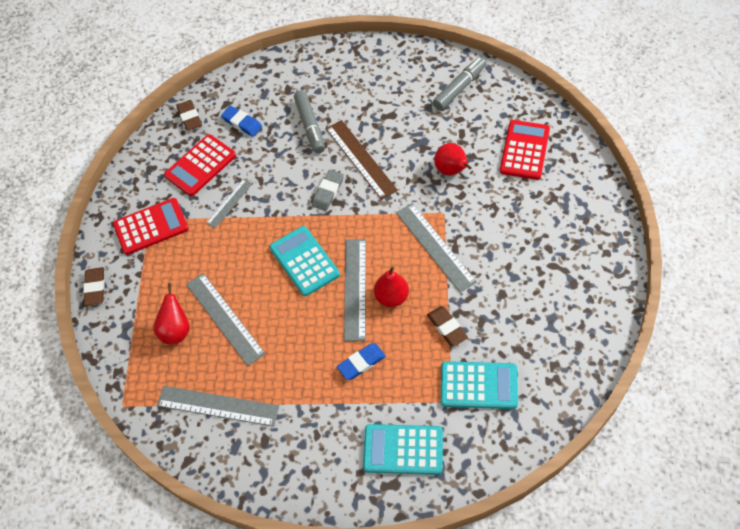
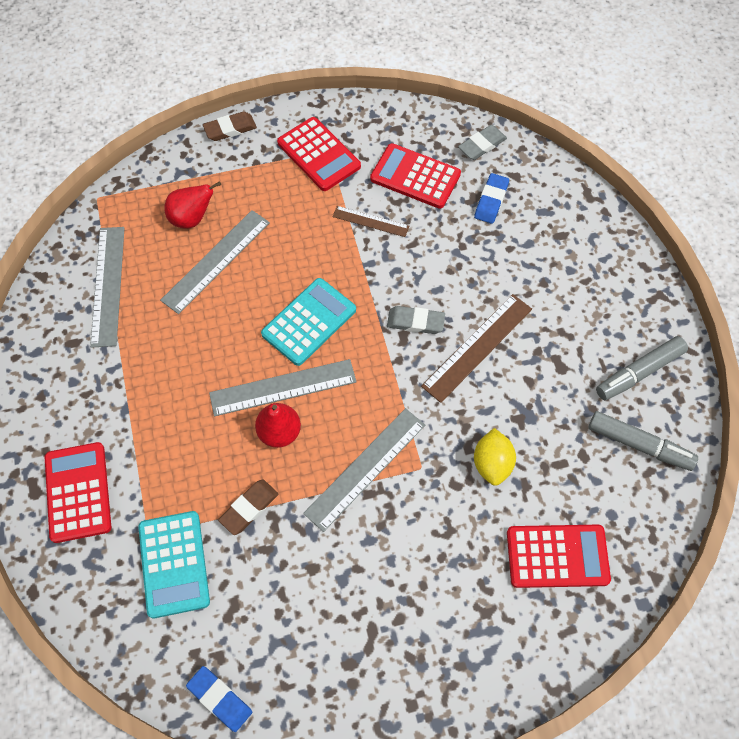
camera: 70 degrees right, 5 degrees up
brown eraser [176,100,202,131] -> grey eraser [458,125,507,160]
grey ruler [206,179,253,228] -> brown ruler [332,206,409,237]
grey marker [294,90,325,153] -> grey marker moved to [596,336,688,400]
blue eraser [337,343,386,380] -> blue eraser moved to [186,666,252,732]
turquoise calculator [363,424,443,475] -> red calculator [45,442,111,543]
red pear [434,143,472,176] -> yellow lemon [474,428,516,486]

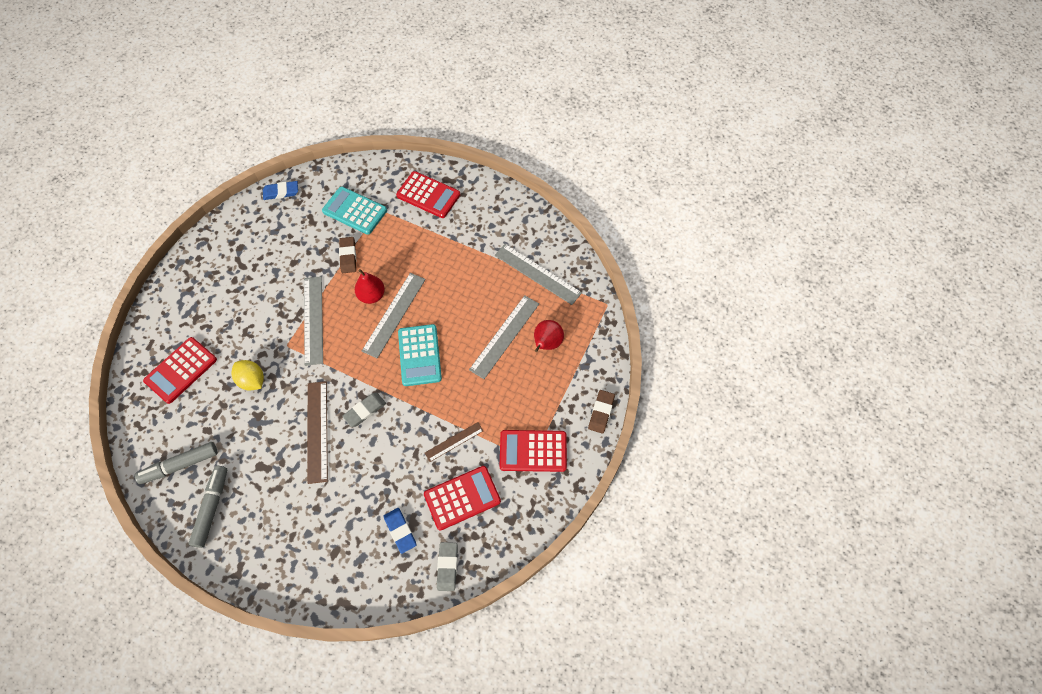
camera: 130 degrees right, 0 degrees up
grey ruler [160,210,270,314] -> grey ruler turned 45 degrees clockwise [469,295,539,379]

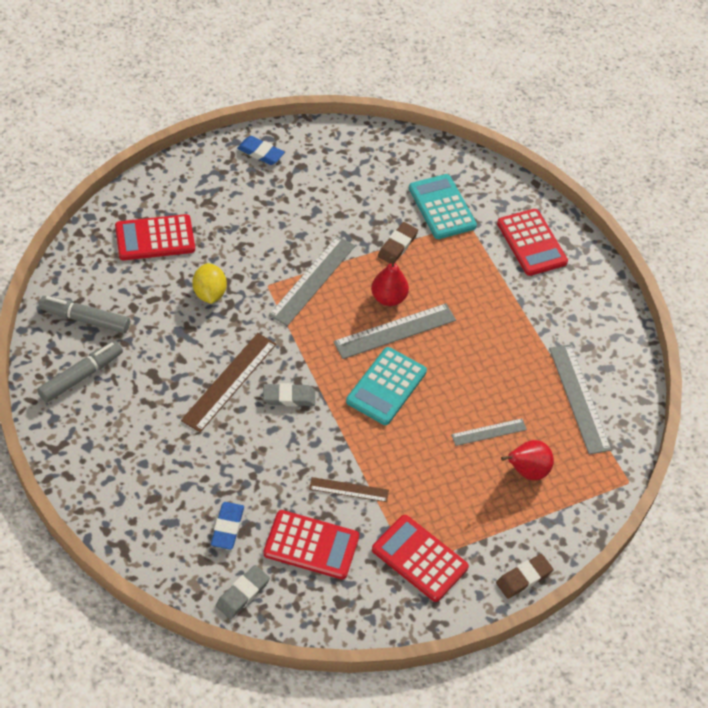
camera: 35 degrees right, 10 degrees down
blue eraser [263,181,298,200] -> blue eraser moved to [237,136,285,165]
grey ruler [469,295,539,379] -> grey ruler [451,419,527,446], size x0.58

